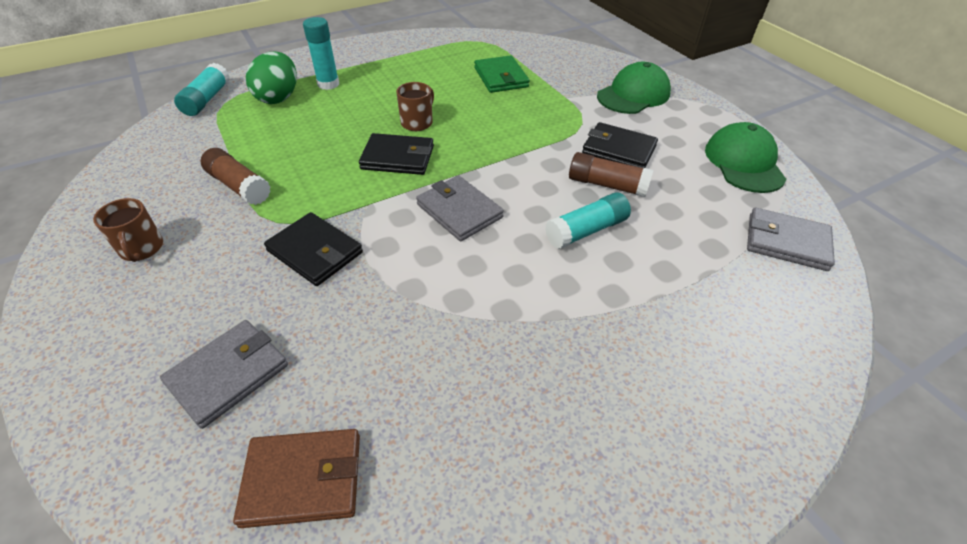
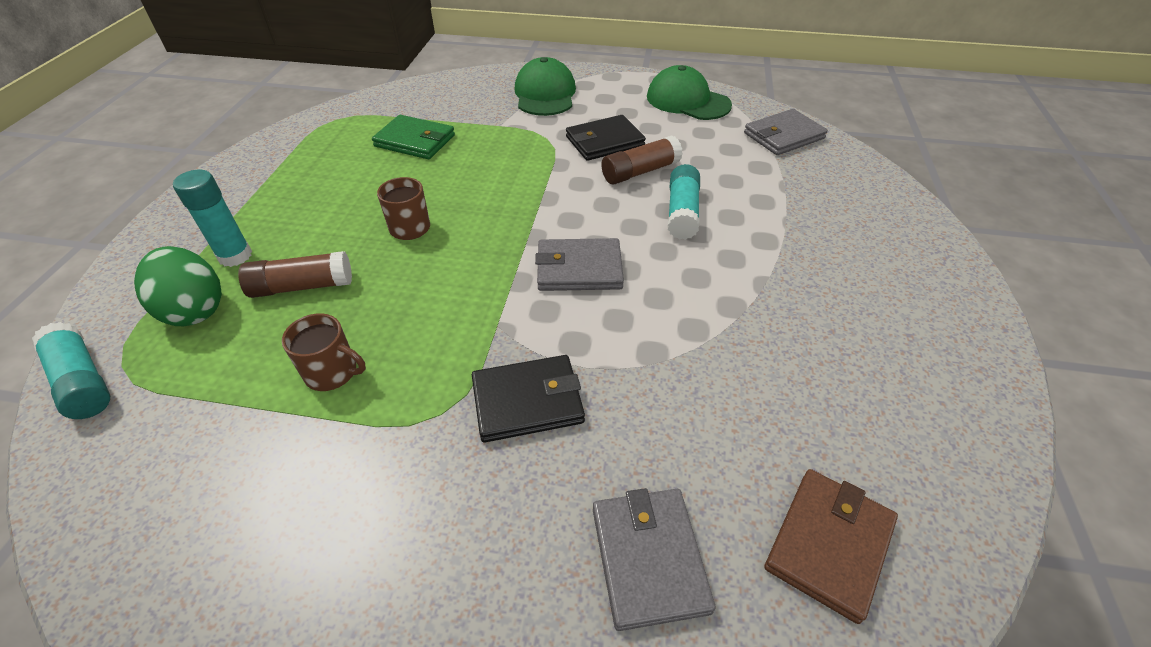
camera: 50 degrees left, 0 degrees up
brown mug [93,198,163,262] -> brown mug moved to [282,313,366,391]
brown glue stick [200,148,271,205] -> brown glue stick moved to [238,251,352,298]
black wallet [359,133,434,175] -> none

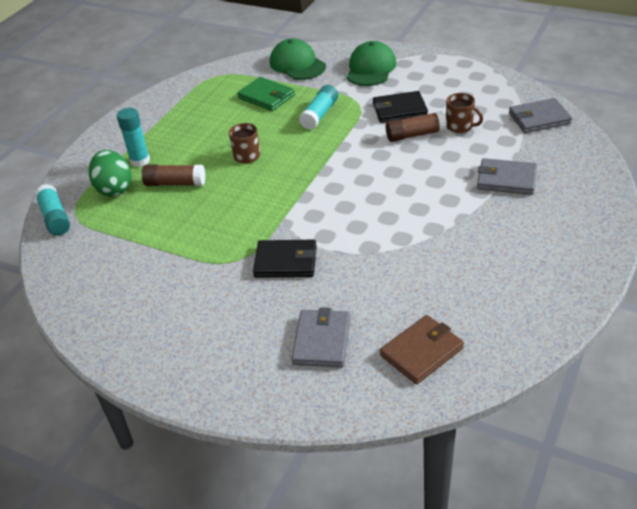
camera: 20 degrees right, 5 degrees down
brown mug [282,313,366,391] -> brown mug moved to [446,93,483,133]
grey wallet [535,238,624,291] -> grey wallet moved to [477,158,537,195]
green cap [647,65,732,120] -> green cap moved to [270,38,326,80]
turquoise glue stick [668,164,700,240] -> turquoise glue stick moved to [299,85,338,130]

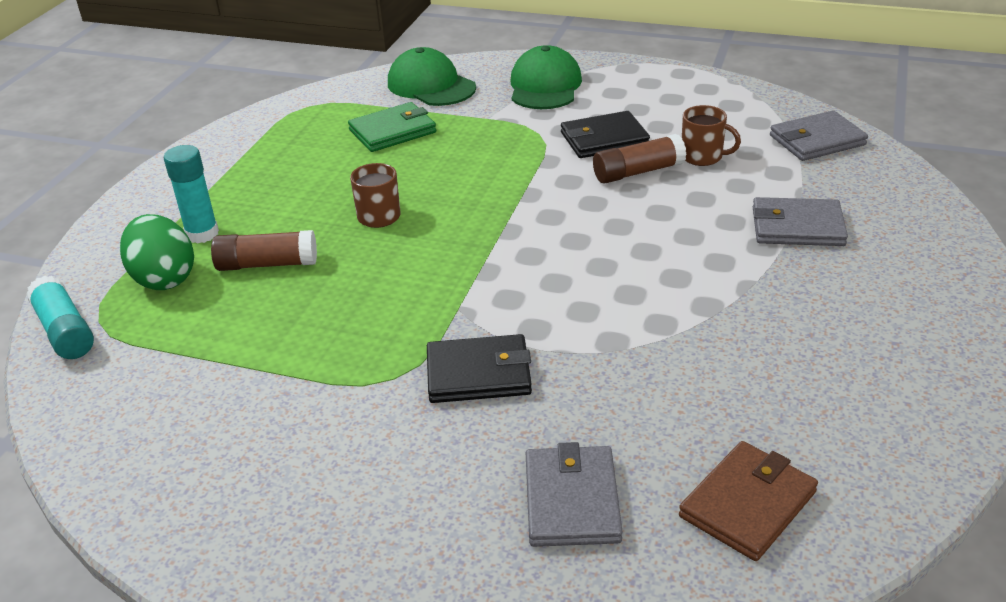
camera: 10 degrees left, 5 degrees down
green wallet [237,77,295,111] -> green wallet turned 60 degrees counterclockwise [348,102,436,152]
turquoise glue stick [299,85,338,130] -> none

